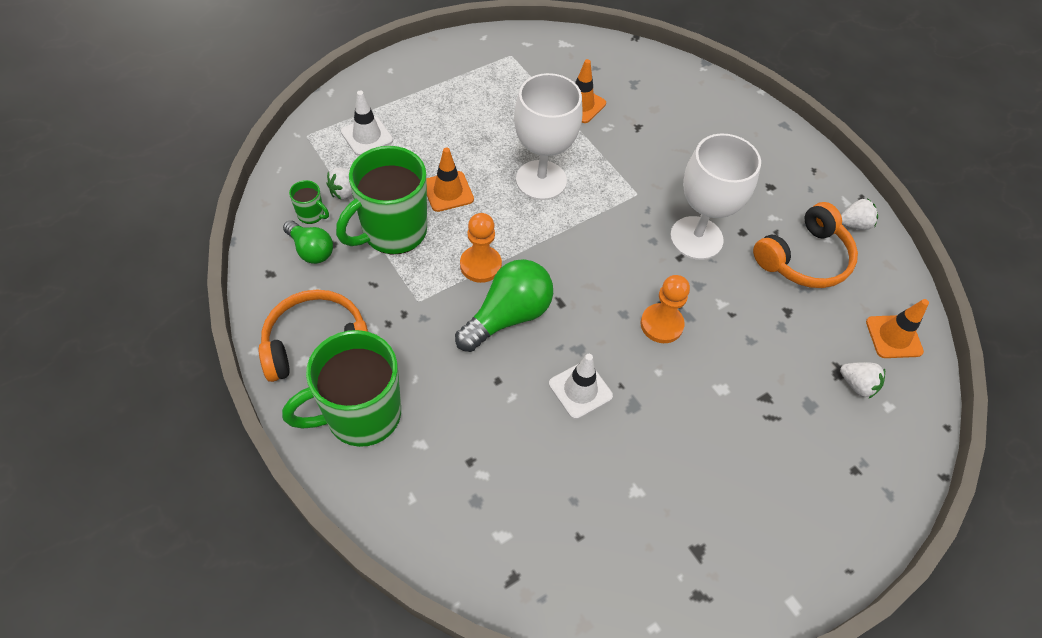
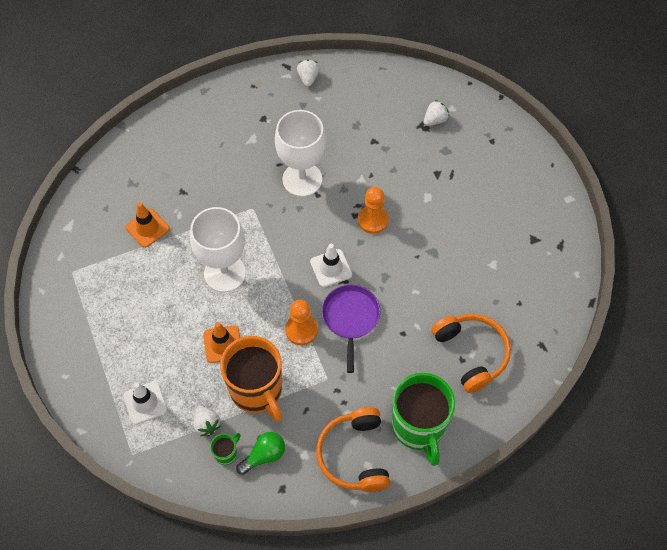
camera: 75 degrees left, 5 degrees up
green mug [336,146,427,254] -> orange mug [220,336,282,422]
green light bulb [455,259,553,352] -> purple pan [322,285,380,373]
white traffic cone [549,354,613,419] -> white traffic cone moved to [310,243,352,287]
orange headphones [753,202,858,288] -> orange headphones moved to [431,314,511,393]
orange traffic cone [866,299,929,358] -> none

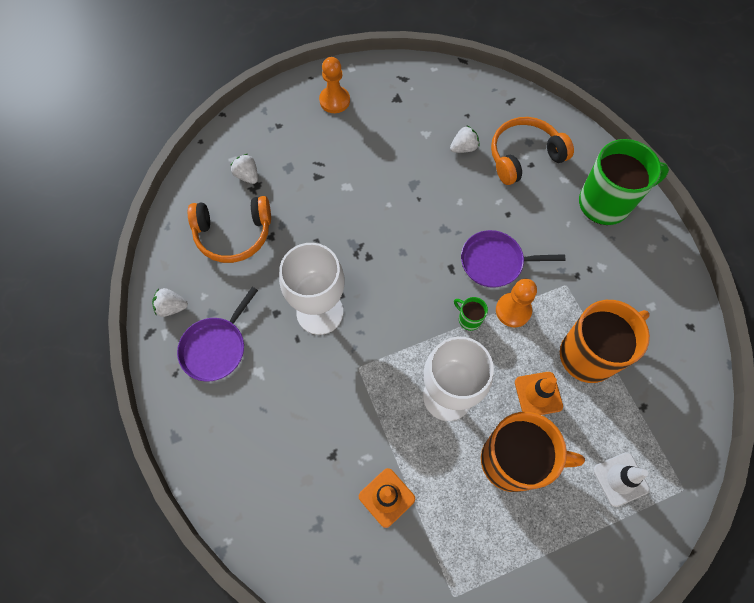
camera: 90 degrees left, 5 degrees up
white strawberry [194,406,221,436] -> white strawberry moved to [450,126,479,153]
green mug [210,433,241,465] -> green mug moved to [454,297,488,331]
green light bulb [236,432,285,475] -> none
white traffic cone [310,243,352,287] -> none
orange headphones [316,407,390,492] -> orange headphones moved to [188,196,271,263]
orange pawn [358,187,389,234] -> orange pawn moved to [319,57,350,113]
none -> purple pan [177,287,258,382]
none -> orange mug [481,412,585,492]

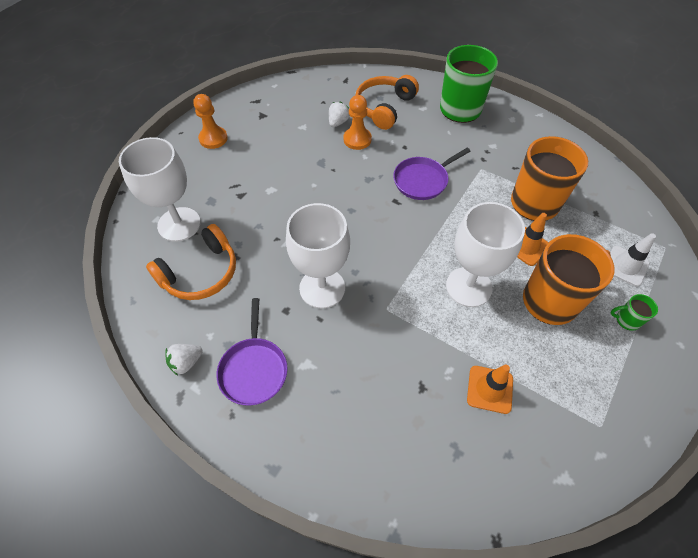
camera: 35 degrees left, 10 degrees down
white strawberry [230,154,258,184] -> white goblet [119,137,201,242]
green mug [454,297,488,331] -> green mug moved to [610,294,658,331]
orange pawn [496,279,537,327] -> orange pawn moved to [343,95,372,150]

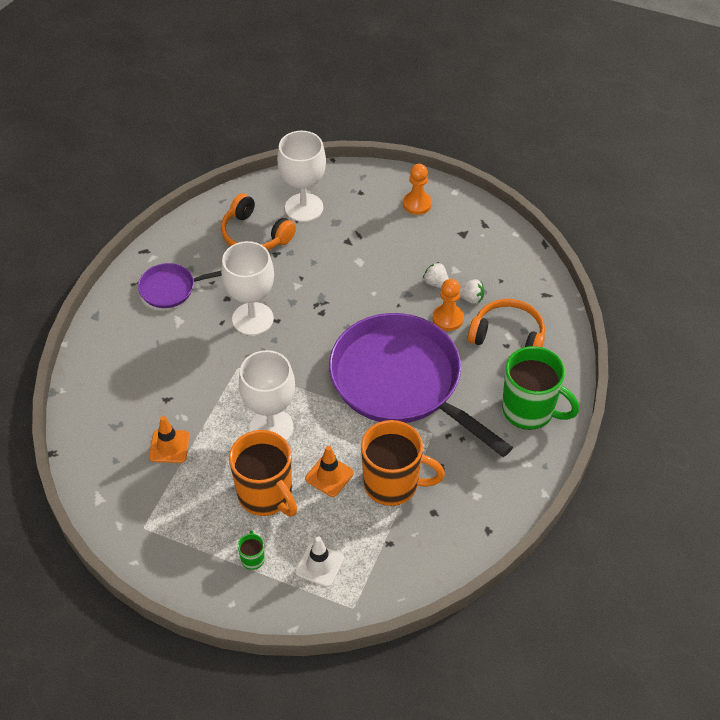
camera: 80 degrees right, 5 degrees down
white strawberry [165,344,203,375] -> white strawberry moved to [423,262,449,288]
purple pan [393,148,471,200] -> purple pan [329,313,513,457], size x2.23

